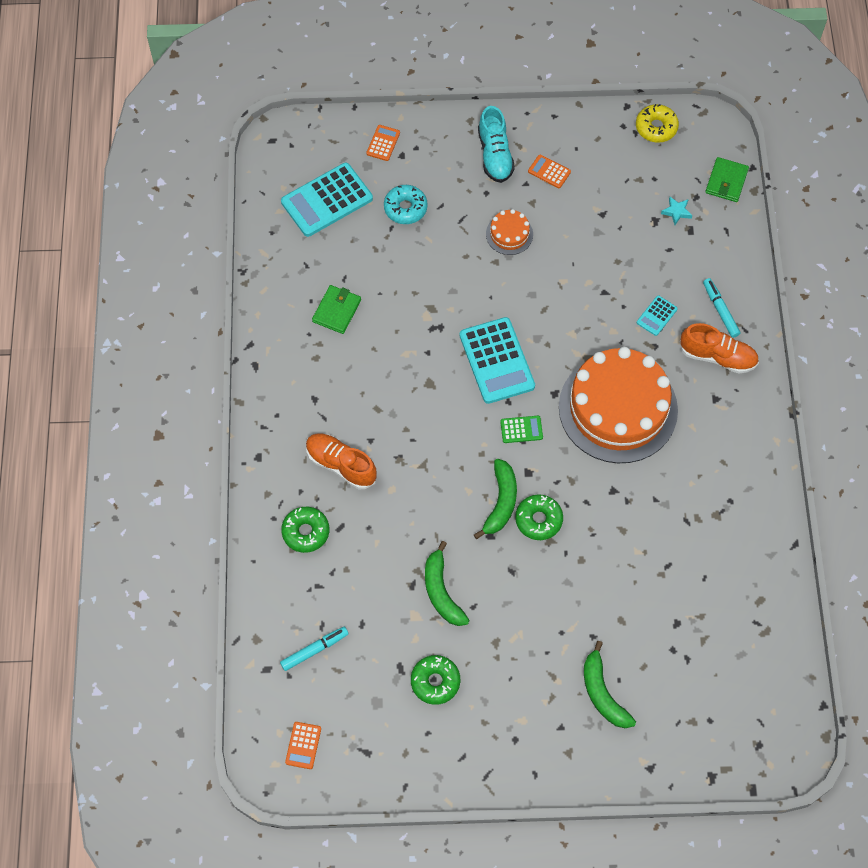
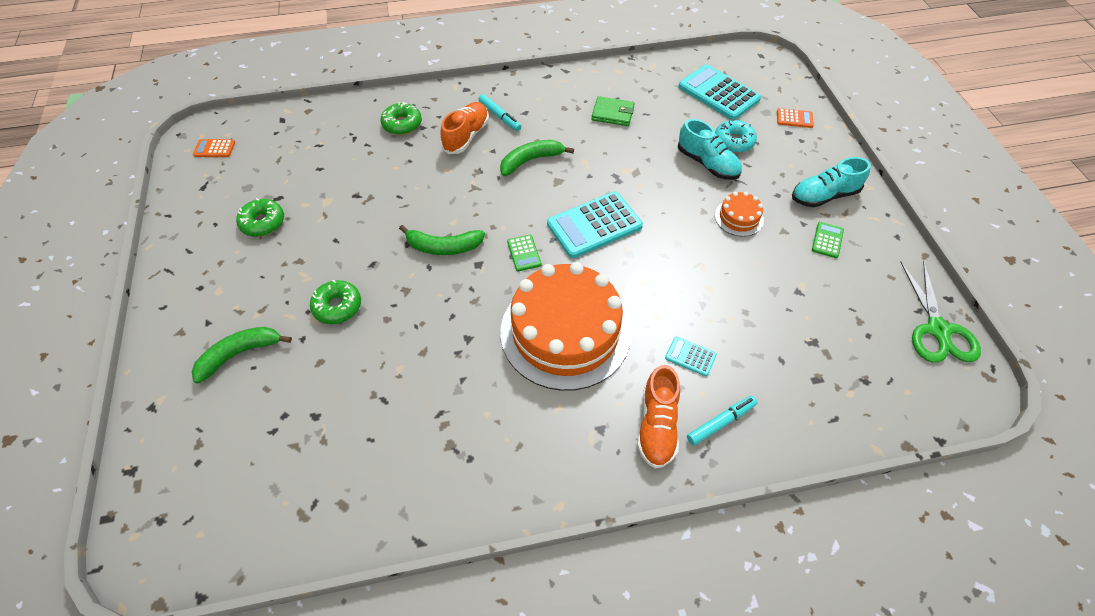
camera: 80 degrees right, 10 degrees down
turquoise marker [280,627,349,671] -> turquoise marker moved to [478,94,521,131]
green banana [425,541,469,626] -> green banana moved to [500,140,574,176]
green donut [515,494,563,540] -> green donut moved to [310,280,361,324]
orange calculator [528,155,571,188] -> green calculator [812,222,844,258]
yellow donut [636,104,679,143] -> green scissors [900,260,981,363]
turquoise star [661,197,692,225] -> none
green wallet [705,157,749,202] -> none
none -> turquoise shoe [678,119,742,180]

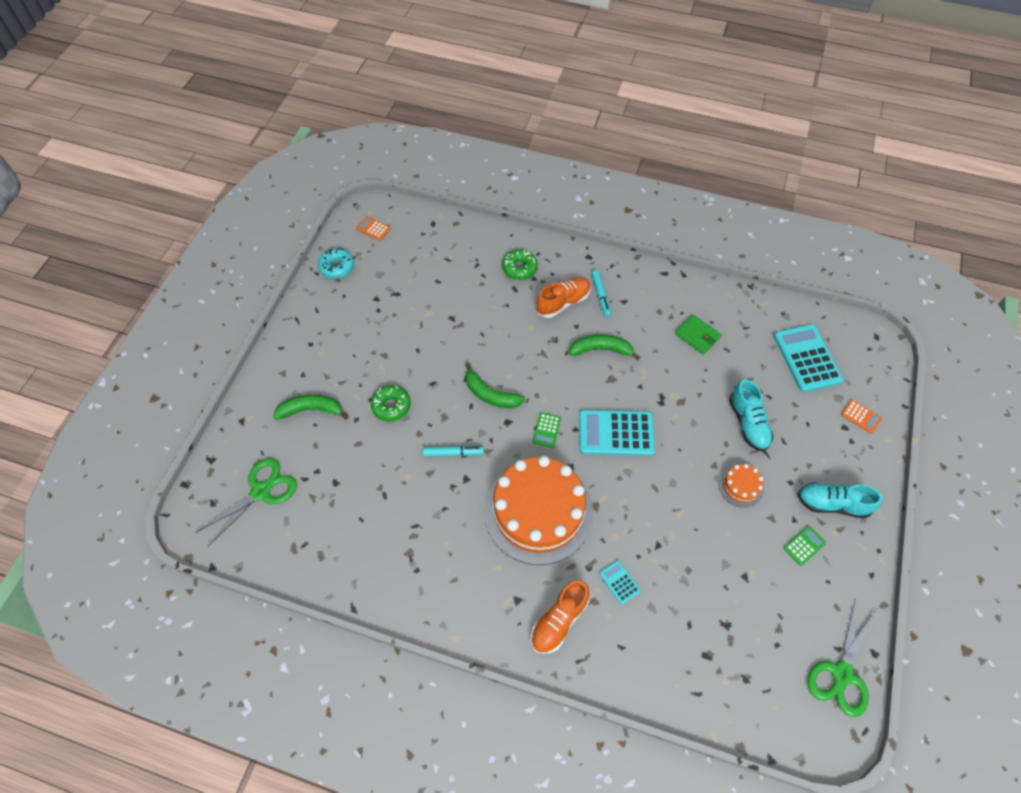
camera: 30 degrees right, 5 degrees up
green donut [236,198,284,237] -> none
turquoise marker [687,396,757,446] -> turquoise marker moved to [422,445,484,457]
turquoise donut [715,119,757,153] -> turquoise donut moved to [318,248,354,279]
none -> green scissors [195,458,297,547]

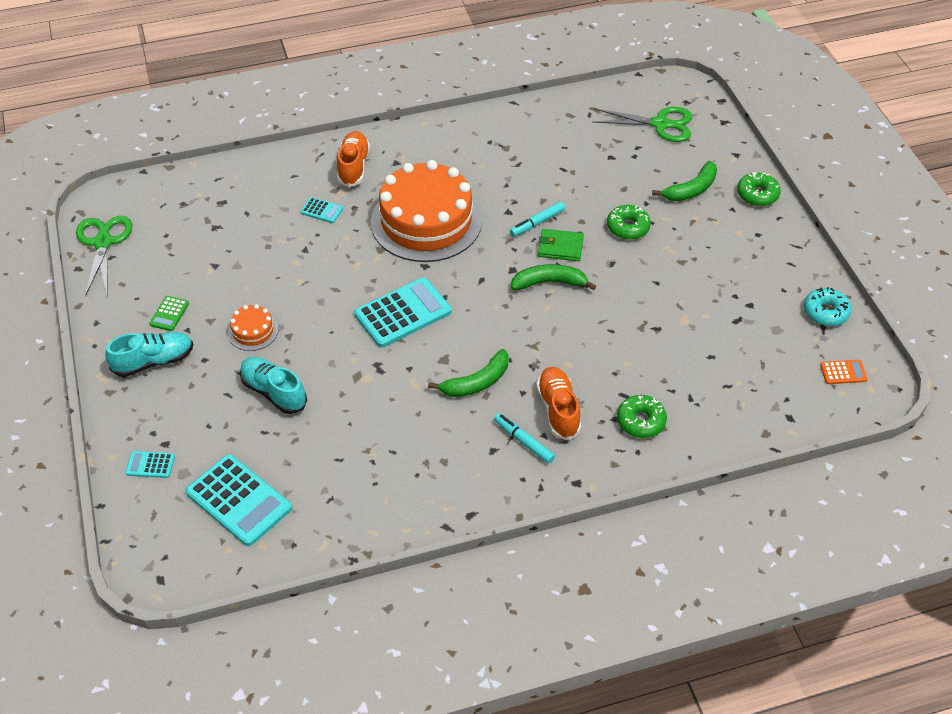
camera: 145 degrees right, 10 degrees down
green scissors [195,458,297,547] -> green scissors turned 90 degrees counterclockwise [592,107,692,142]
green calculator [533,412,561,448] -> none
orange shoe [536,277,591,318] -> orange shoe turned 150 degrees clockwise [536,367,581,440]
green wallet [675,315,721,355] -> green wallet moved to [538,229,584,261]
orange calculator [841,400,882,434] -> turquoise calculator [126,451,175,478]
none -> green donut [737,172,781,206]

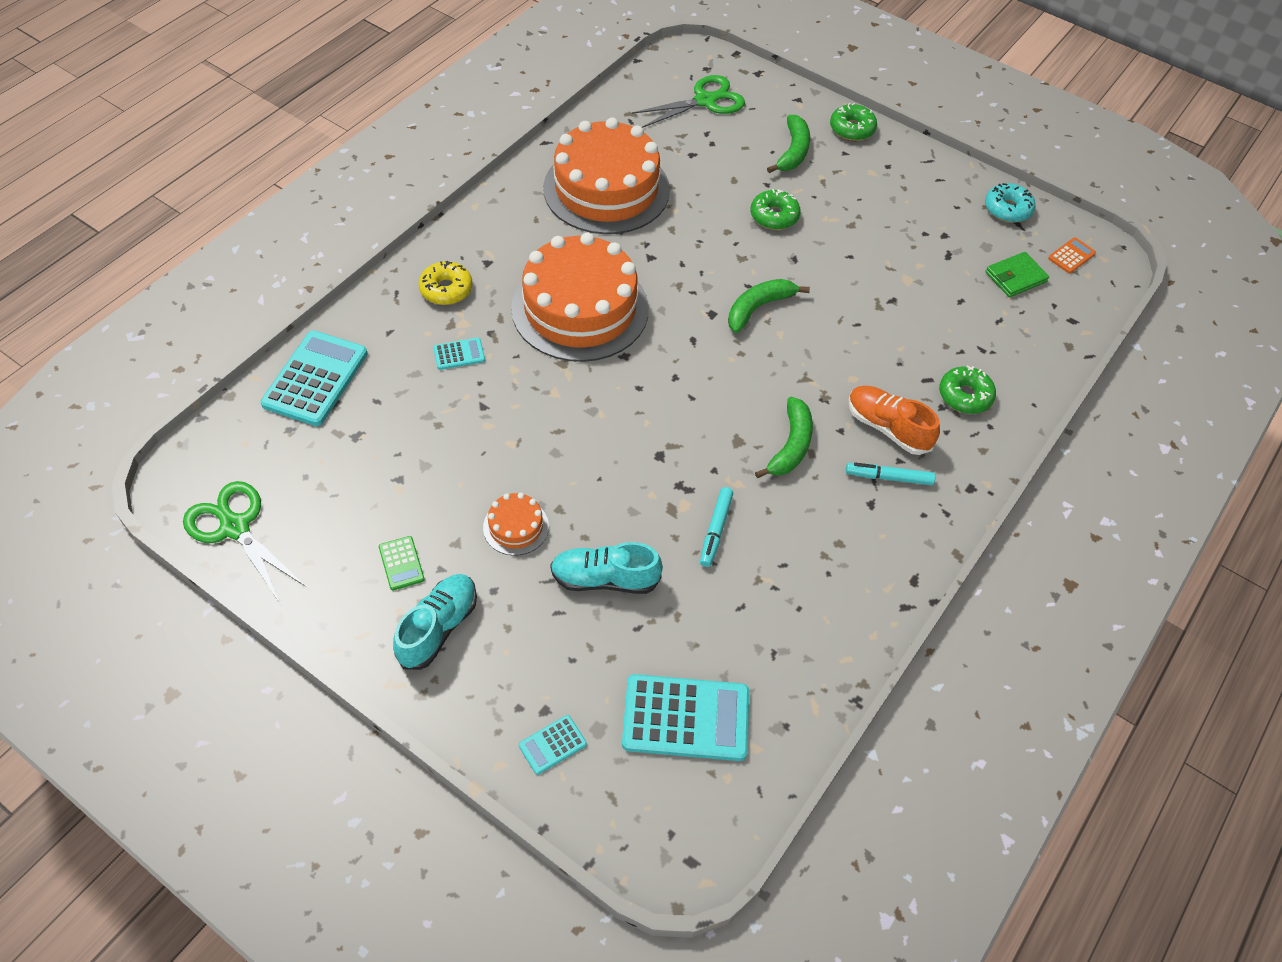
camera: 40 degrees left, 5 degrees up
orange shoe [337,131,370,187] -> yellow donut [419,261,472,305]
turquoise calculator [354,277,452,348] -> turquoise calculator moved to [261,330,368,426]
turquoise marker [510,202,565,237] -> turquoise marker moved to [700,487,733,567]
green wallet [538,229,584,261] -> green wallet moved to [985,252,1049,297]
none -> orange cake [543,118,670,234]

